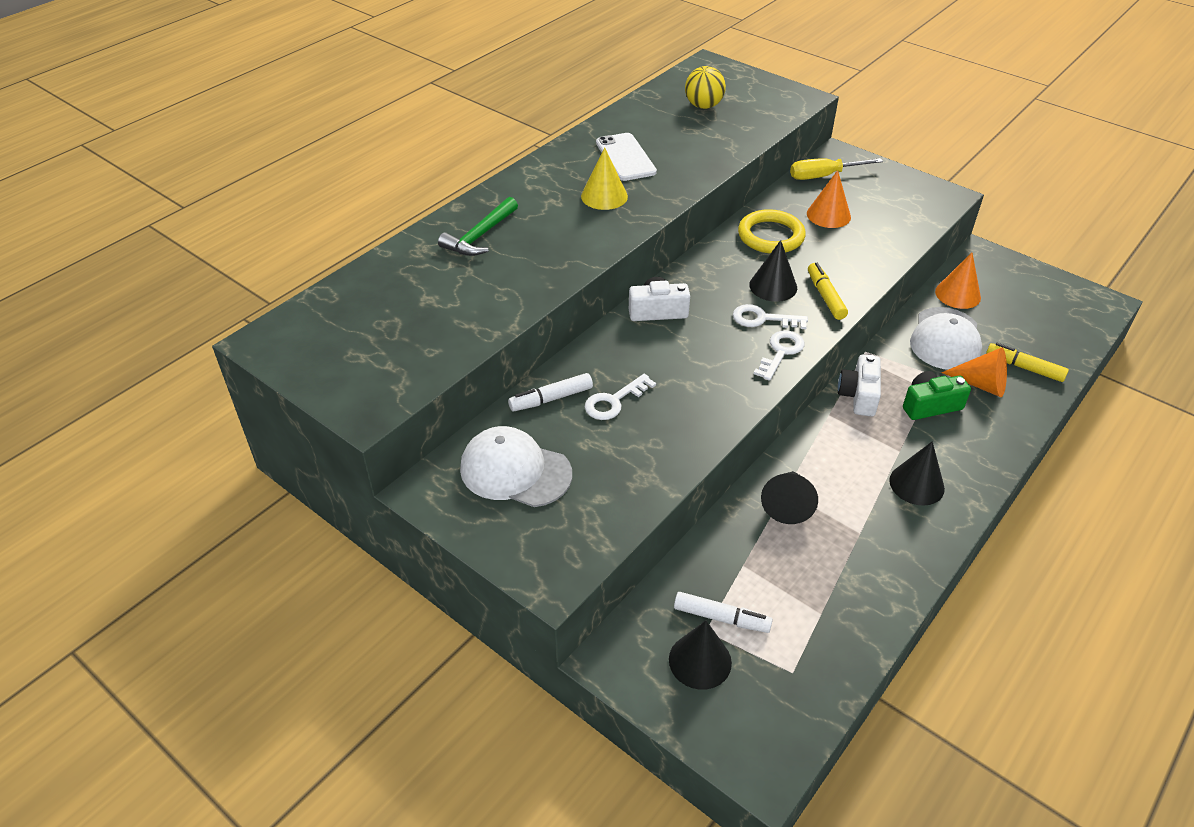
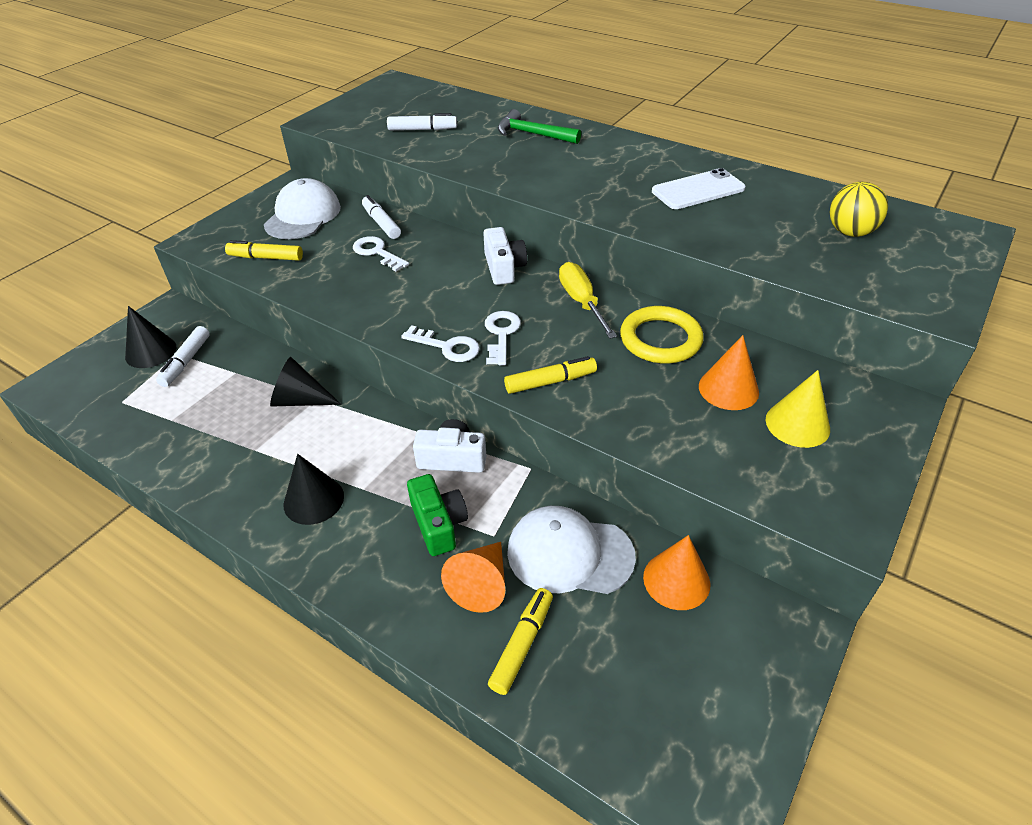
camera: 85 degrees right, 0 degrees up
yellow cone [581,147,628,210] -> yellow cone moved to [766,370,830,448]
black cone [749,240,797,302] -> none
yellow screwdriver [790,158,883,180] -> yellow screwdriver moved to [559,262,617,339]
none -> yellow marker [225,240,303,261]
none -> white marker [387,113,457,131]

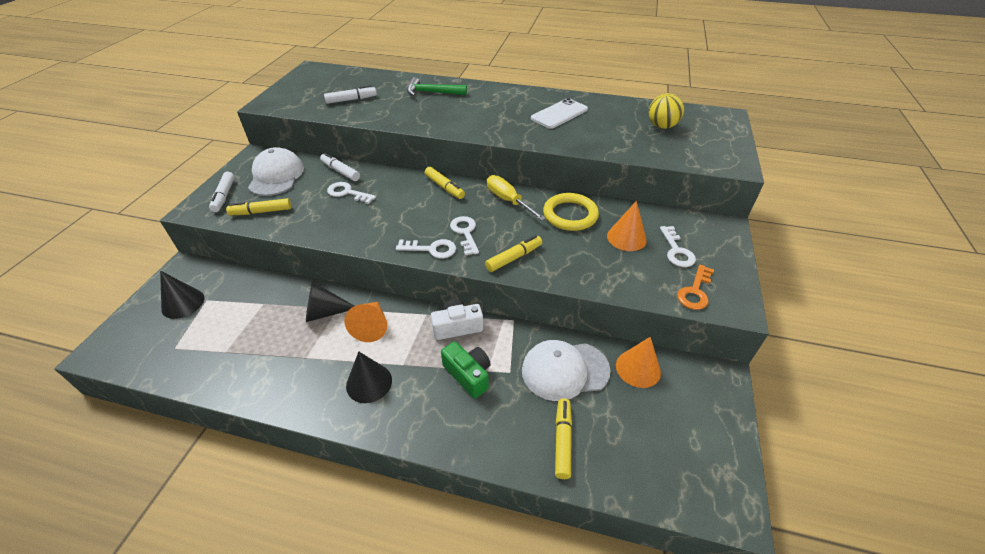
camera: 20 degrees left, 0 degrees up
white marker [156,326,210,387] -> white marker moved to [209,172,235,212]
orange cone [441,542,505,613] -> orange cone moved to [344,302,387,342]
white camera [483,227,527,285] -> yellow marker [425,167,465,199]
yellow cone [766,370,830,448] -> white key [660,226,696,267]
none -> orange key [677,265,714,310]

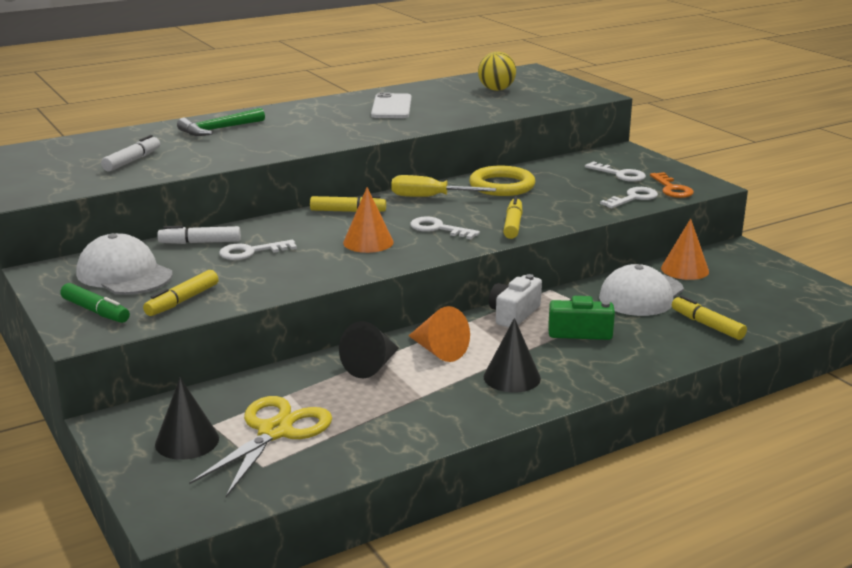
camera: 45 degrees left, 20 degrees down
white marker [209,172,235,212] -> green marker [60,283,130,323]
white key [396,239,456,258] -> white key moved to [600,187,658,208]
orange cone [607,201,647,251] -> orange cone moved to [343,187,394,253]
none -> yellow scissors [189,396,332,497]

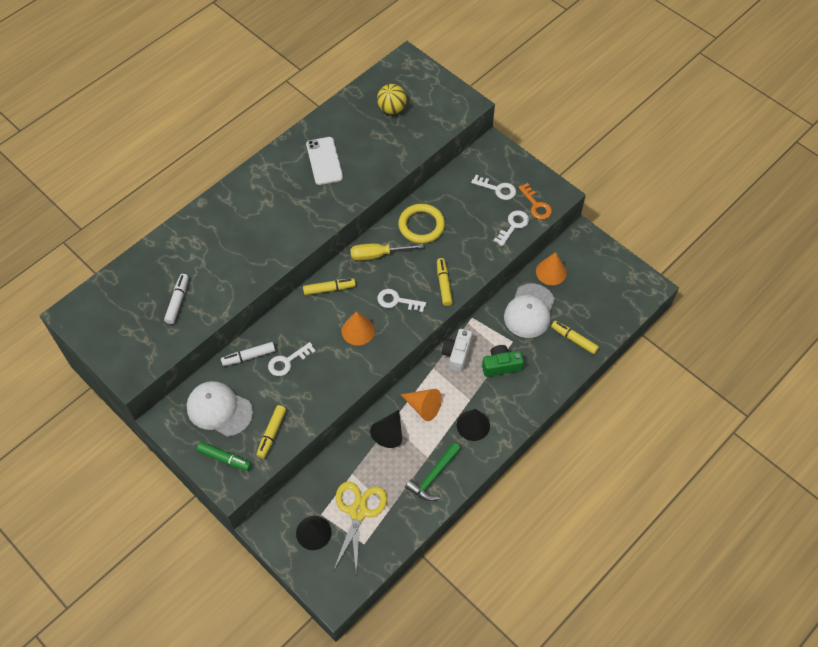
camera: 15 degrees left, 35 degrees up
green hammer [177,108,265,136] -> green hammer moved to [405,442,461,501]

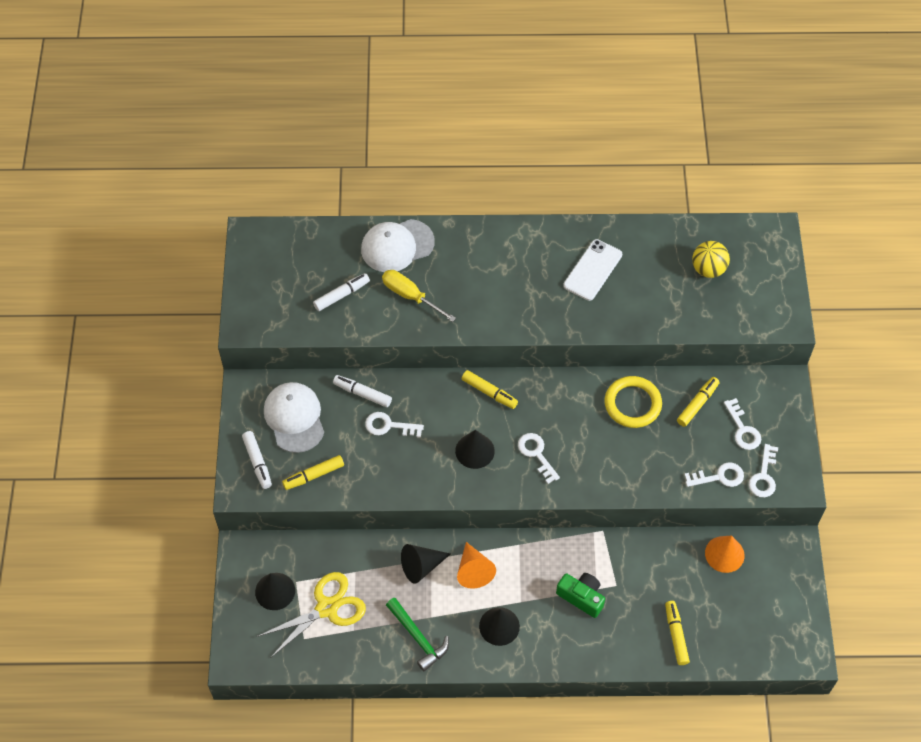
camera: 45 degrees right, 0 degrees up
green marker [197,442,251,471] -> white marker [242,431,272,489]
orange cone [342,311,375,346] -> black cone [455,430,495,469]
yellow screwdriver [350,243,424,261] -> yellow screwdriver moved to [382,270,456,322]
green hammer [405,442,461,501] -> green hammer turned 120 degrees counterclockwise [386,598,449,671]
yellow marker [437,258,453,306] -> yellow marker moved to [677,377,720,427]
white camera [442,329,472,372] -> none
white cap [504,284,555,338] -> white cap moved to [361,219,435,272]
orange key [518,183,552,220] -> white key [749,444,778,497]

